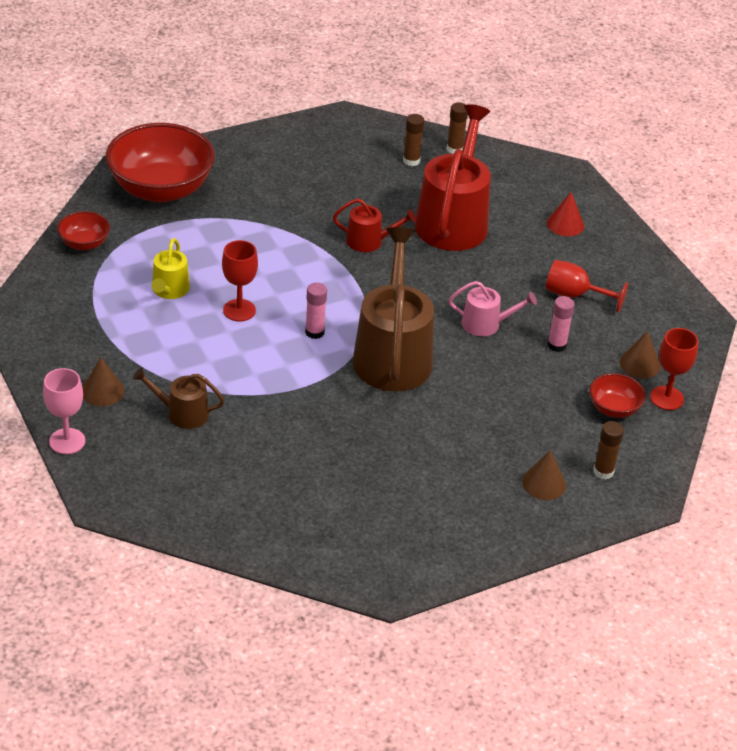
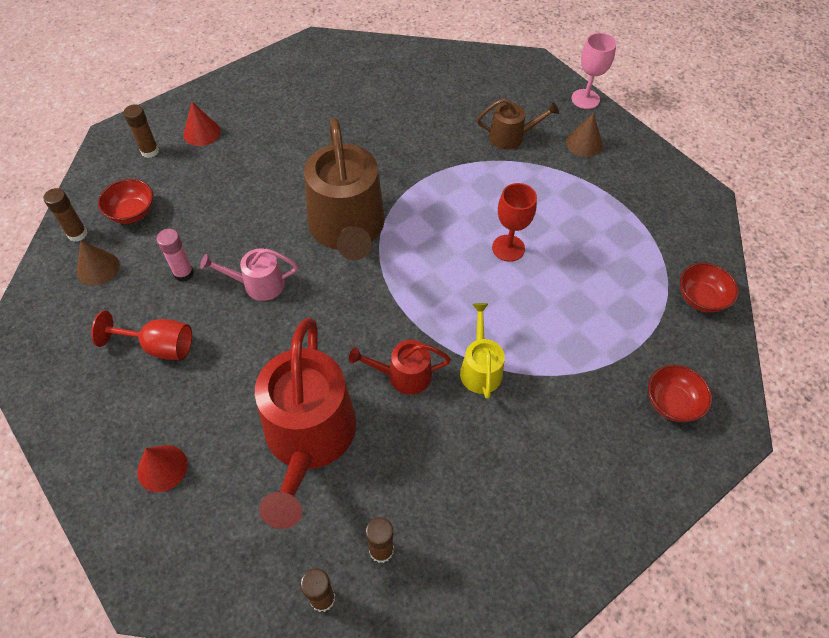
camera: 170 degrees right, 15 degrees up
red bowl [106,123,215,203] -> red bowl [648,364,712,422], size x0.47
yellow watering can [151,238,190,299] -> yellow watering can moved to [460,303,505,399]
pink glue stick [305,282,327,339] -> none
brown cone [522,450,566,500] -> red cone [183,102,221,146]
red goblet [650,328,698,410] -> brown glue stick [43,188,88,242]

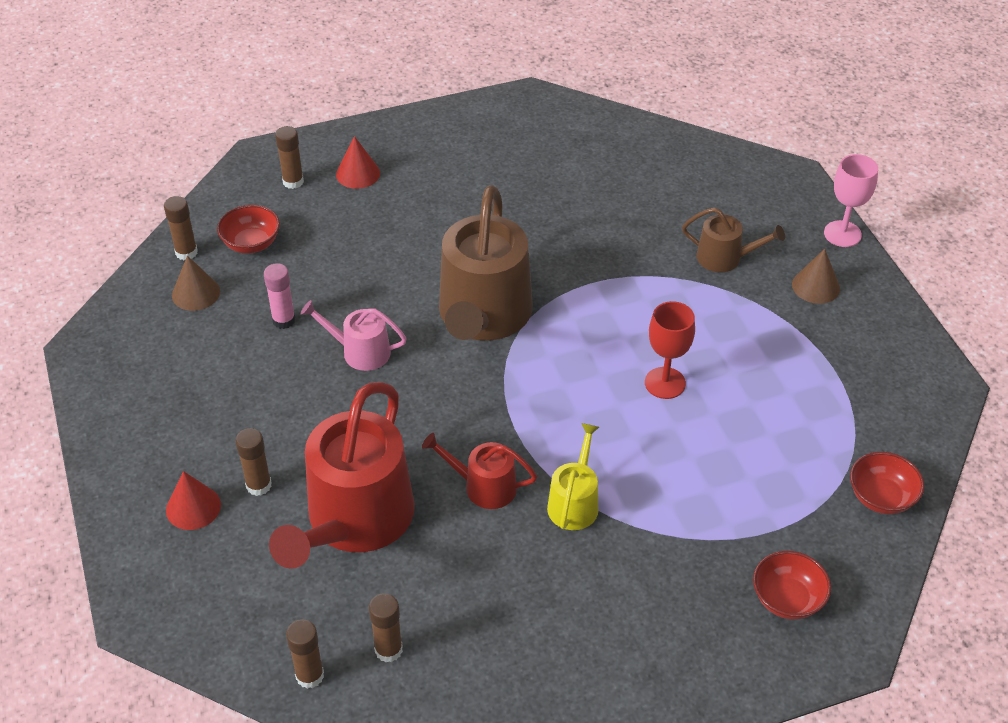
camera: 20 degrees right, 10 degrees down
red goblet [91,310,192,360] -> none
none -> brown glue stick [235,428,272,496]

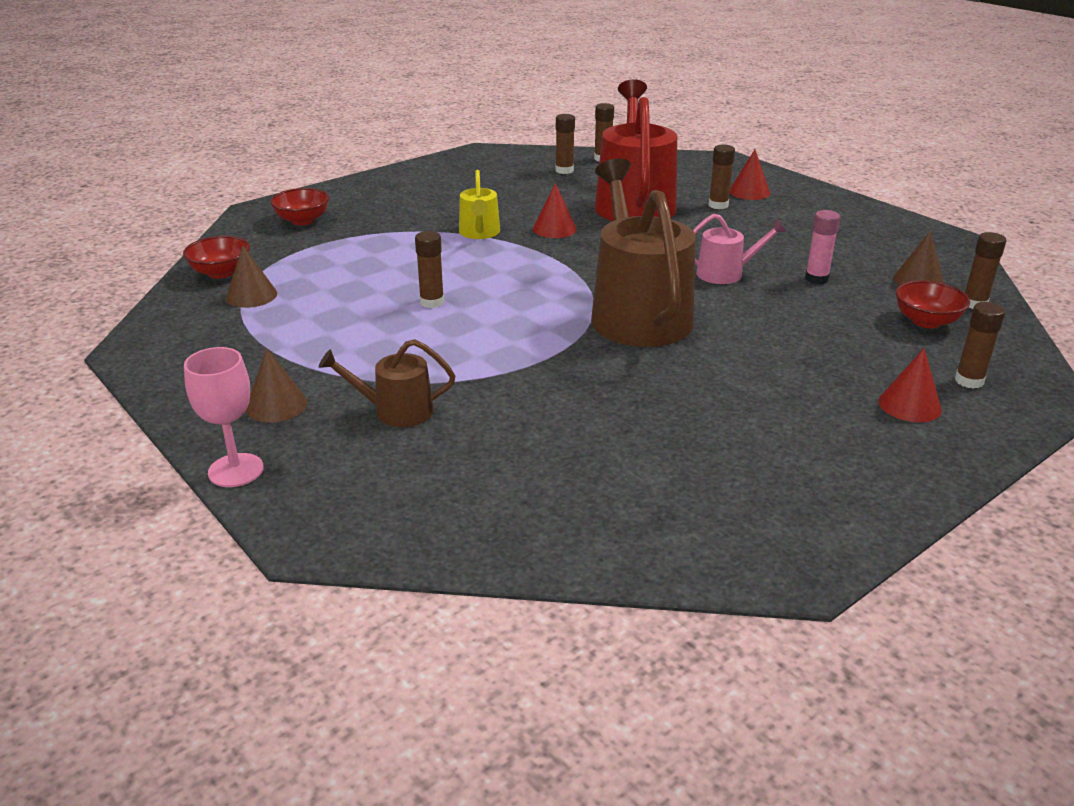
camera: 160 degrees right, 15 degrees down
red watering can [422,433,537,509] -> red cone [533,183,577,238]
red goblet [645,301,695,399] -> brown glue stick [415,231,444,308]
none -> brown cone [226,245,277,308]

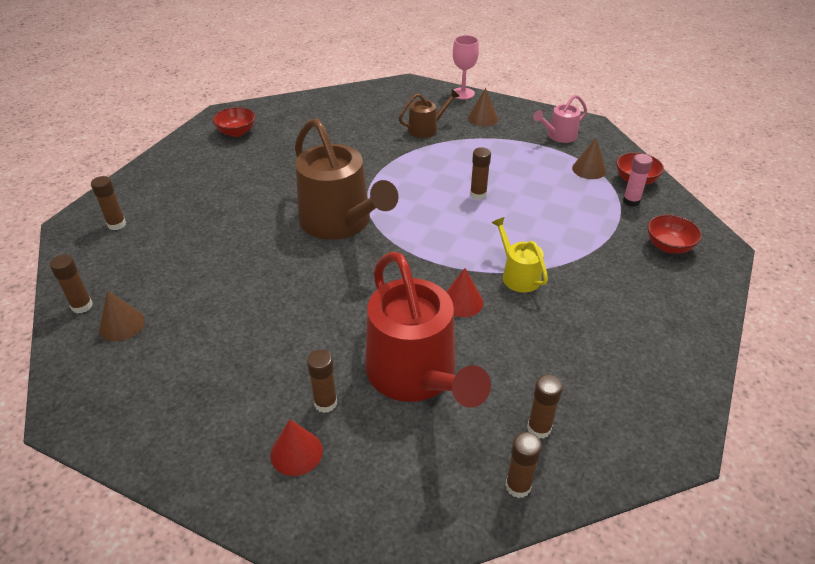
camera: 155 degrees right, 10 degrees up
pink watering can [693,214,786,284] -> pink watering can moved to [533,94,587,143]
pink glue stick [805,210,840,284] -> pink glue stick moved to [623,154,653,207]
red cone [878,348,942,422] -> none
red bowl [895,280,970,328] -> red bowl moved to [213,107,255,137]

